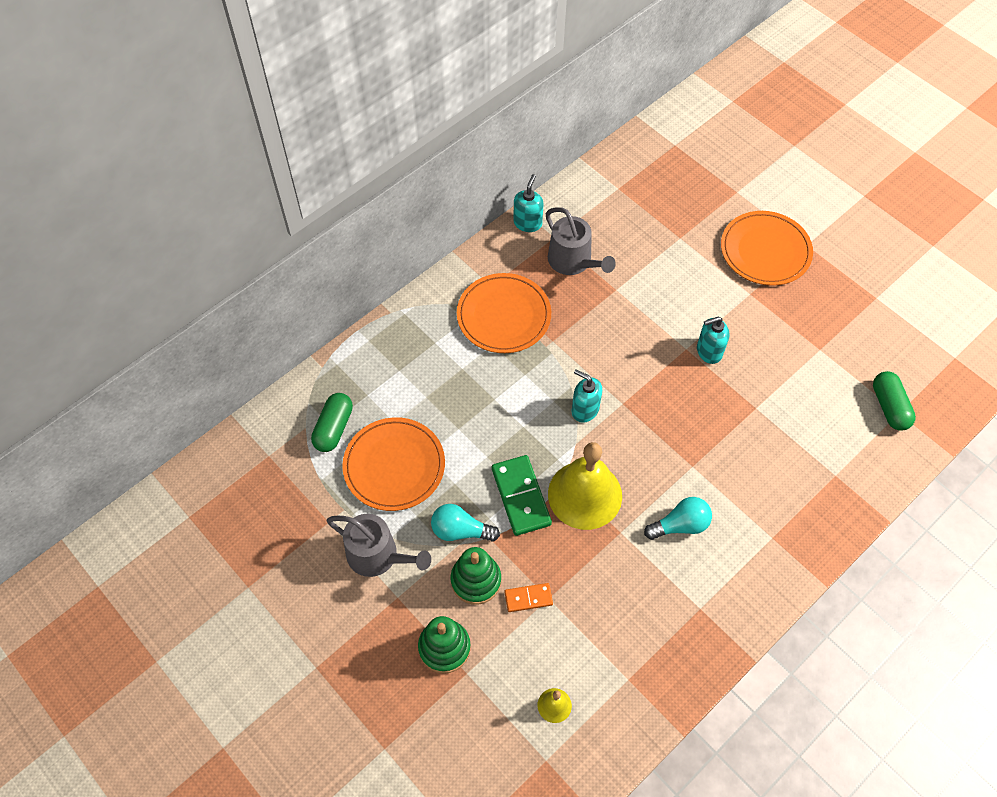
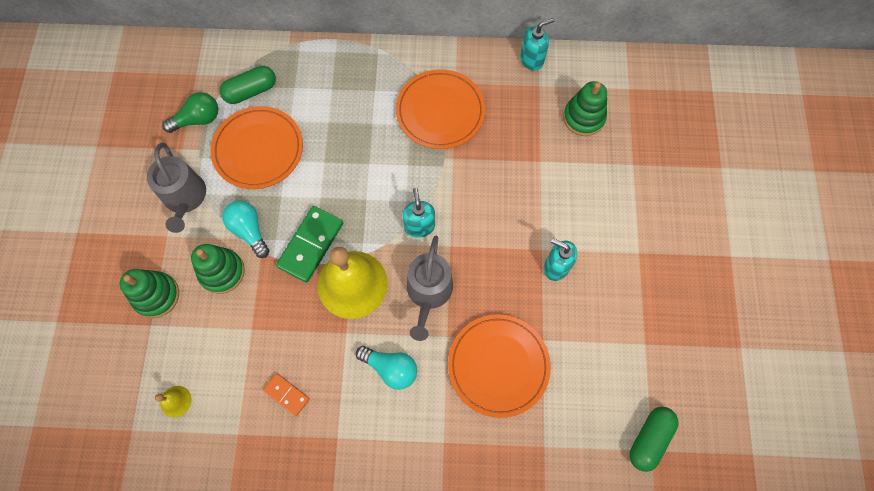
camera: 45 degrees right, 10 degrees up
orange domino [504,583,553,612] -> orange domino moved to [263,373,310,416]
grey watering can [546,207,616,275] -> grey watering can moved to [407,236,453,341]
orange plate [721,211,813,286] -> orange plate moved to [448,314,551,418]
none -> green light bulb [162,92,218,133]
none -> green stacking toy [563,81,607,136]

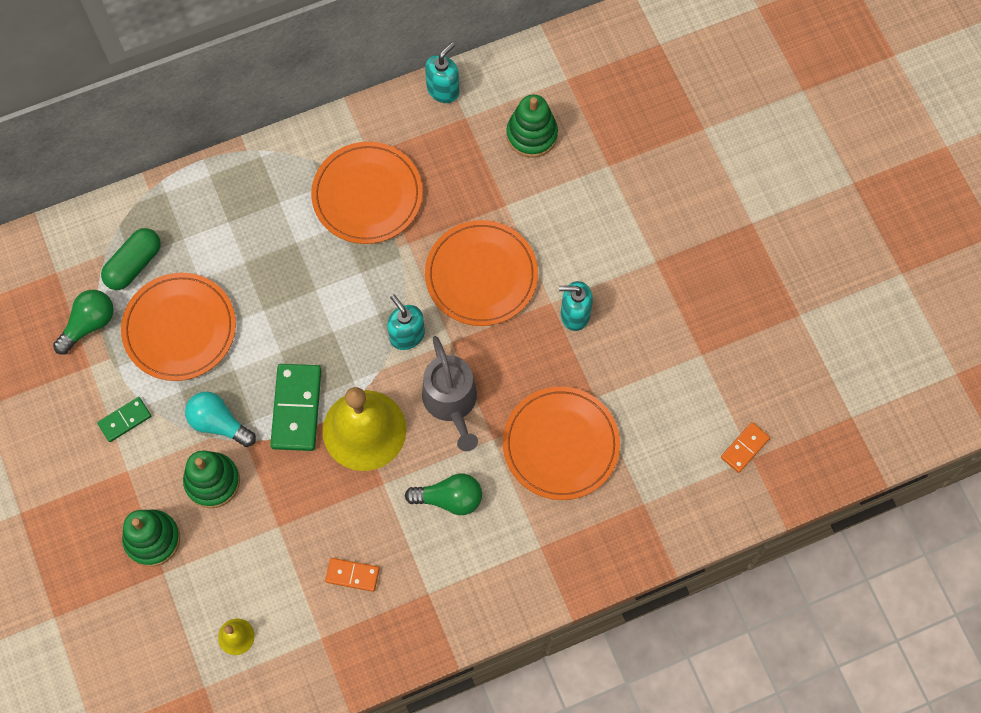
camera: 25 degrees left, 0 degrees up
grey watering can [147,143,206,233] -> green domino [97,397,151,442]
turquoise light bulb [356,346,417,390] -> green light bulb [405,473,482,515]
green capsule [629,407,678,472] -> orange domino [721,422,770,473]
none -> orange plate [425,220,538,326]

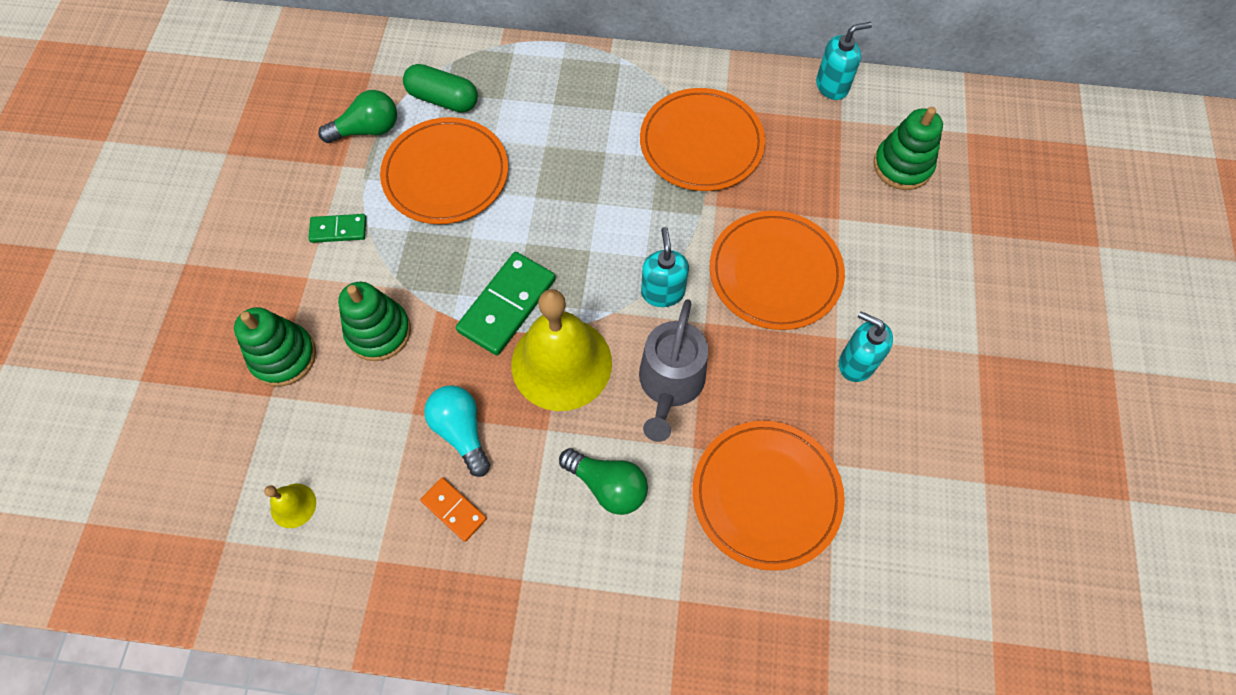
camera: 30 degrees right, 5 degrees down
green capsule [101,228,161,290] -> green capsule turned 45 degrees clockwise [403,64,478,112]
turquoise light bulb [185,392,256,447] -> turquoise light bulb moved to [424,385,490,477]
orange domino [721,422,770,473] -> none

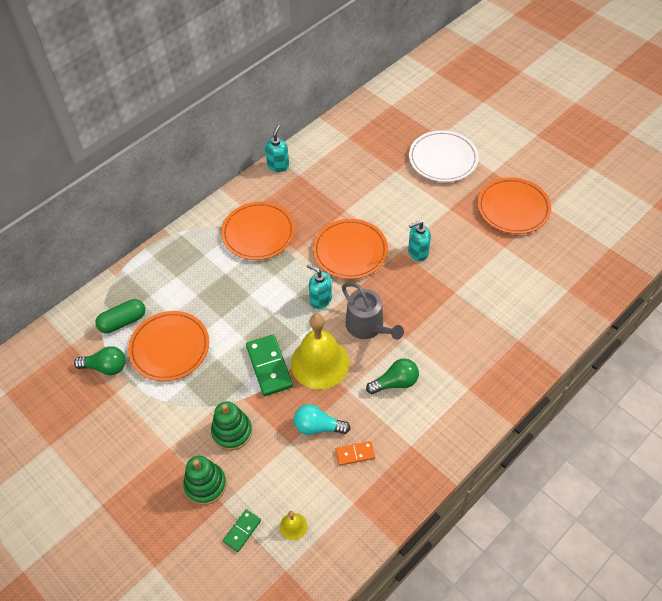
camera: 50 degrees left, 10 degrees down
green domino [308,214,366,243] -> green domino moved to [223,509,261,552]
green light bulb [318,90,397,143] -> green light bulb turned 75 degrees clockwise [74,346,126,375]
orange plate [693,421,845,571] -> orange plate moved to [478,177,551,234]
green stacking toy [873,107,943,190] -> none
none -> white plate [409,130,479,182]

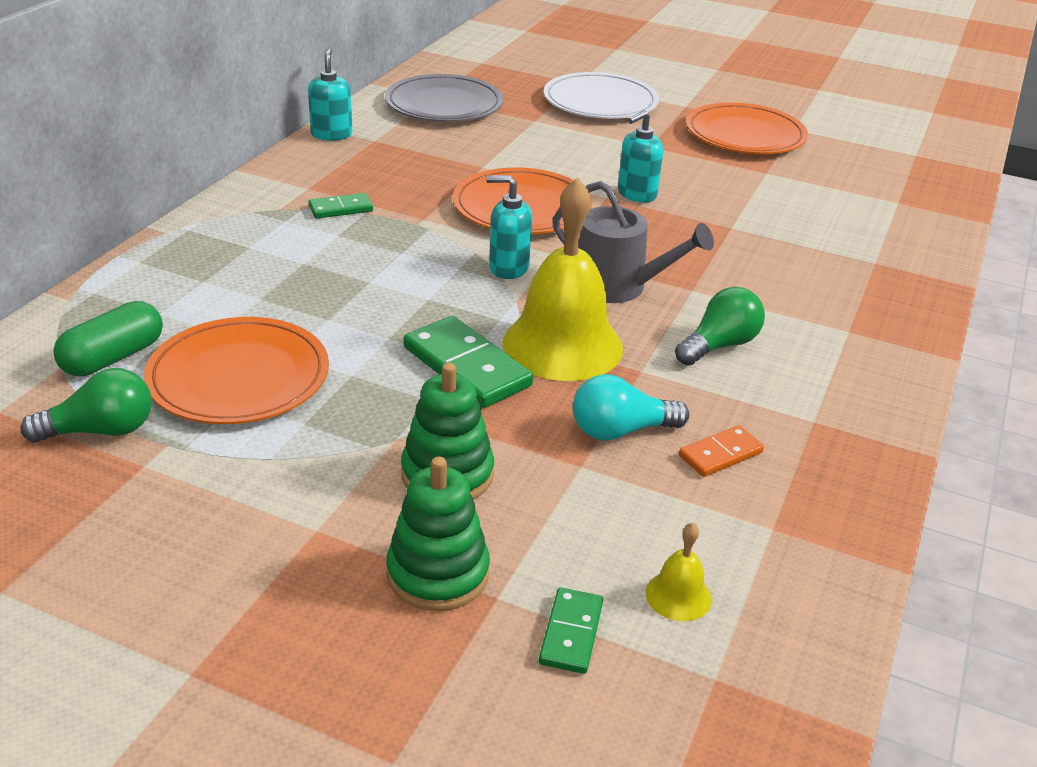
camera: 25 degrees left, 20 degrees down
orange plate [221,202,295,260] -> green domino [309,193,373,219]
none -> grey plate [385,74,503,122]

